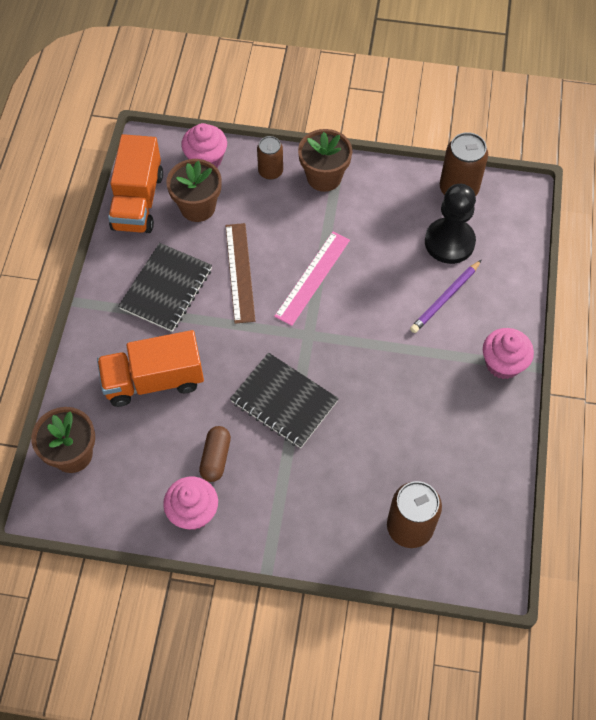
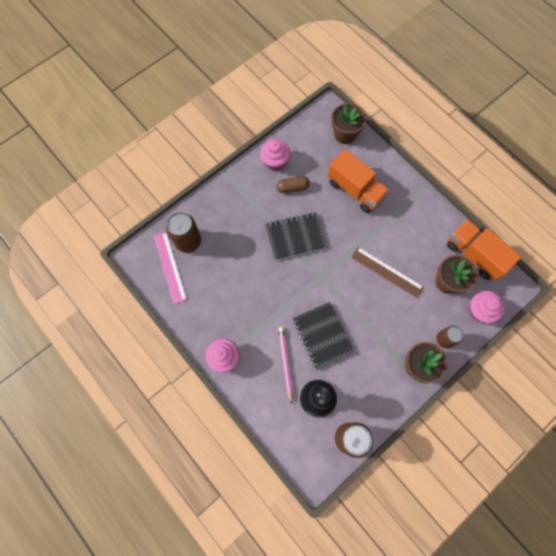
camera: 130 degrees right, 10 degrees up
orange truck [97,330,204,407] -> orange truck turned 105 degrees clockwise [327,149,390,213]
black notebook [118,243,212,332] -> black notebook moved to [293,302,355,370]
brown capsule [199,426,231,482] -> brown capsule turned 60 degrees counterclockwise [276,176,310,193]
pink ruler [274,232,350,326] -> pink ruler moved to [154,232,187,304]
purple pencil [410,260,481,333] -> pink pencil [278,327,293,404]

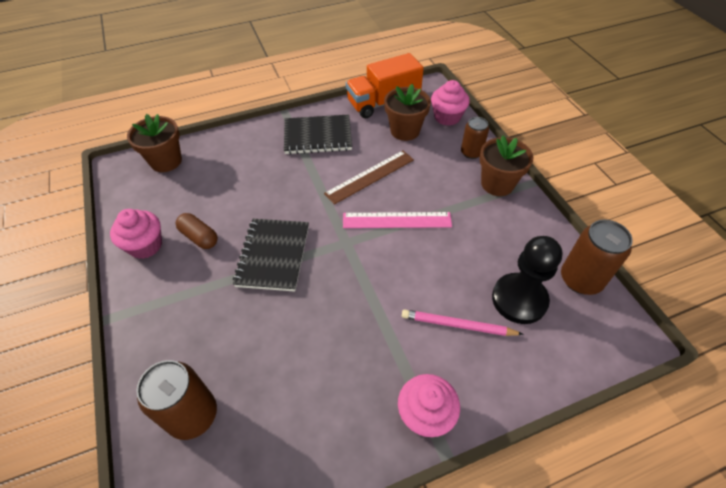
camera: 70 degrees left, 20 degrees down
pink ruler [154,232,187,304] -> pink ruler moved to [343,212,452,228]
brown capsule [276,176,310,193] -> brown capsule turned 60 degrees counterclockwise [176,213,218,249]
black notebook [293,302,355,370] -> black notebook moved to [284,115,352,155]
orange truck [327,149,390,213] -> none

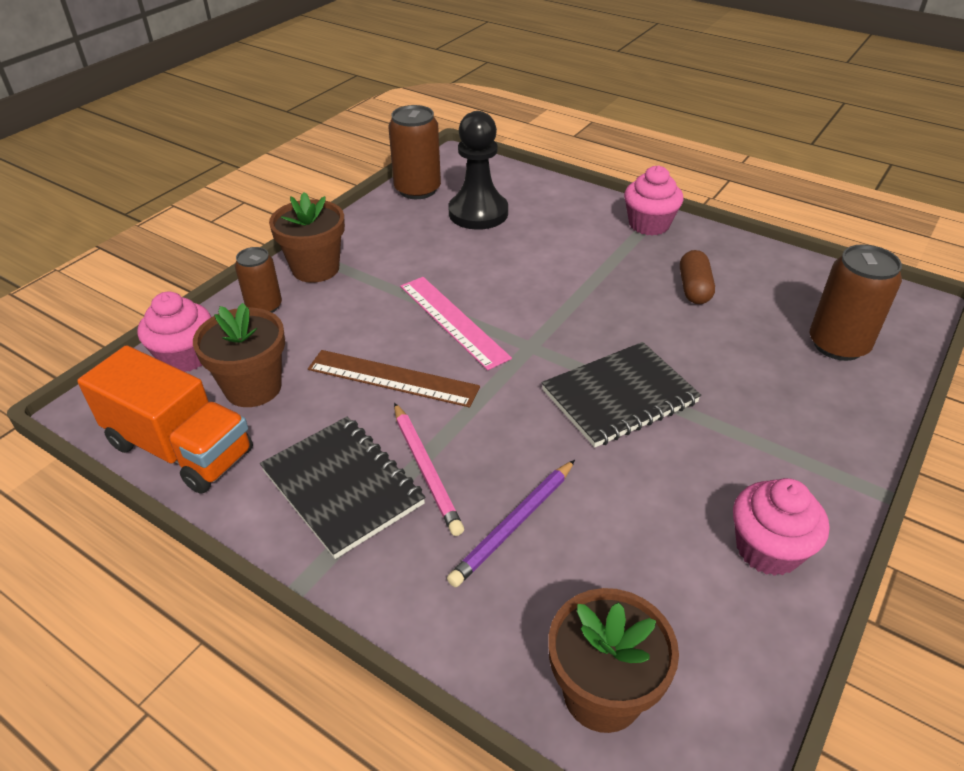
camera: 125 degrees left, 10 degrees down
brown capsule [176,213,218,249] -> brown capsule moved to [680,250,715,304]
pink pencil [402,309,524,336] -> pink pencil moved to [394,403,464,536]
none -> purple pencil [447,460,575,587]

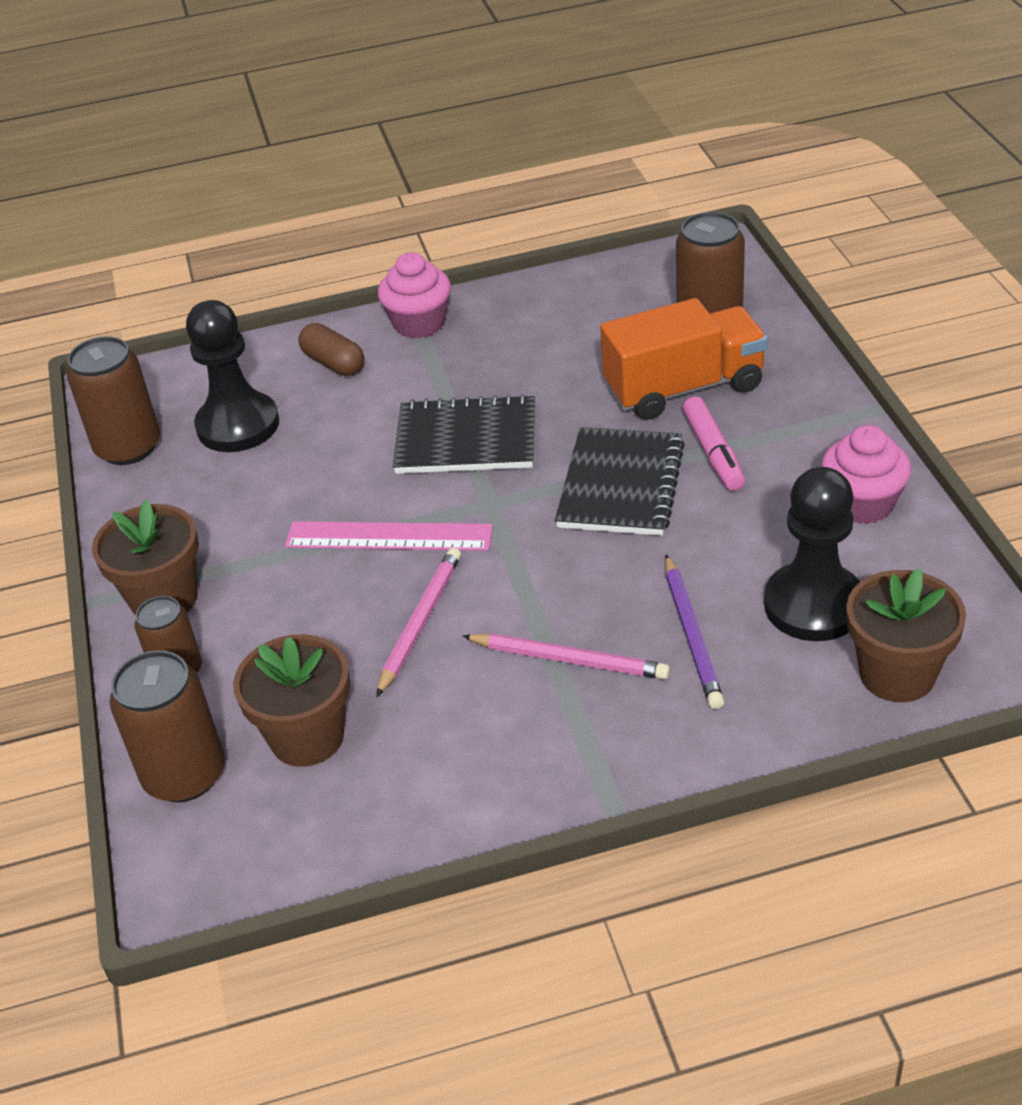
camera: 45 degrees left, 0 degrees up
orange truck [77,345,253,494] -> orange truck moved to [600,298,768,420]
pink cupcake [138,291,211,372] -> brown can [110,650,225,802]
black notebook [260,417,426,559] -> black notebook moved to [393,394,535,474]
brown ruler [308,350,480,407] -> pink pencil [376,548,461,697]
brown capsule [680,250,715,304] -> brown capsule moved to [298,323,364,376]
none -> pink marker [682,396,745,490]
none -> black pawn [764,467,860,641]

